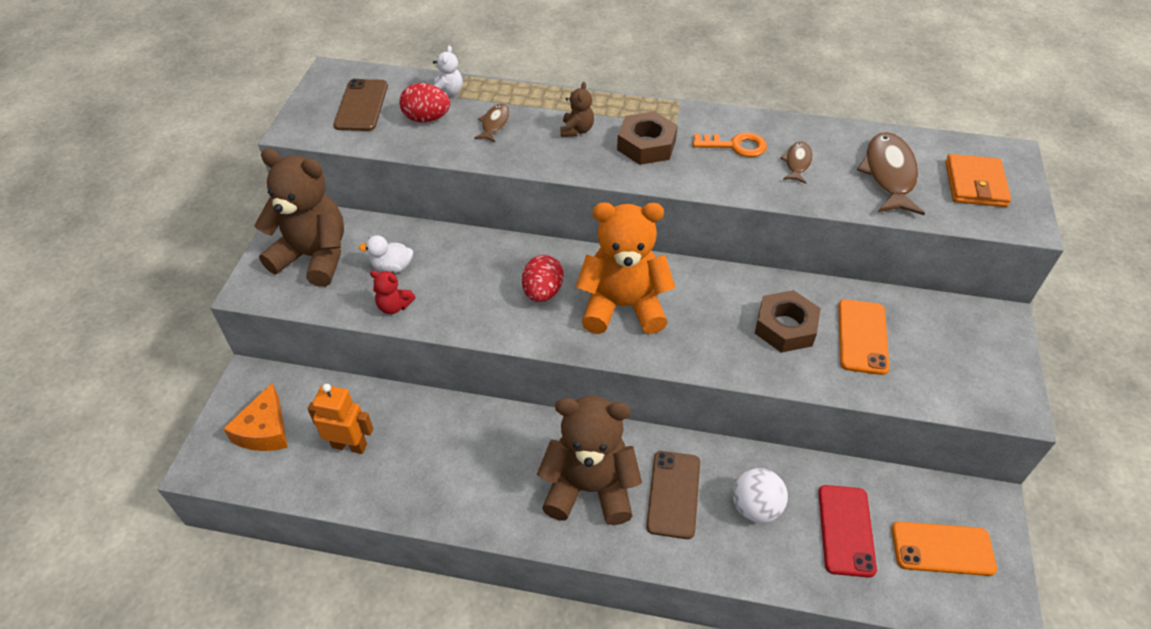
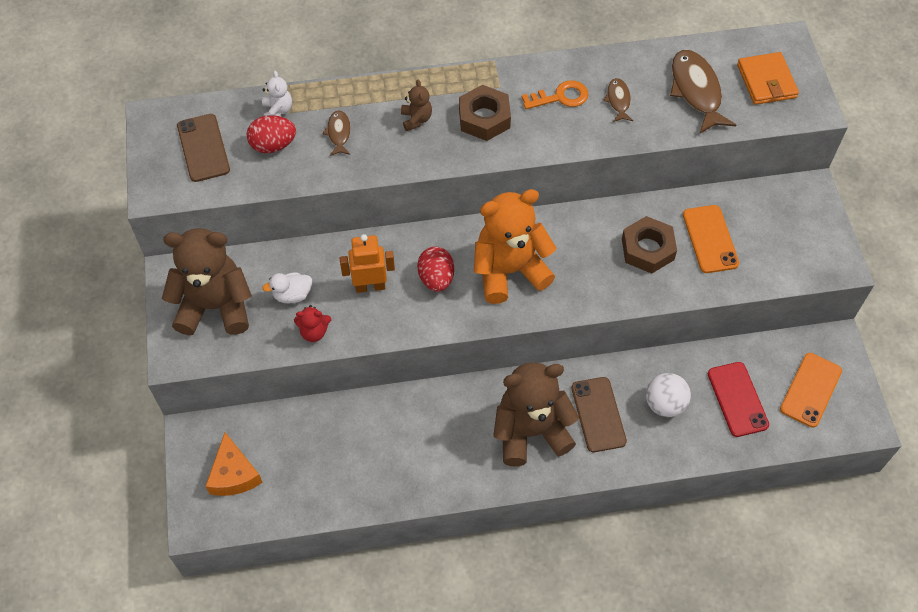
camera: 20 degrees left, 10 degrees up
orange robot [308,384,373,454] -> orange robot moved to [340,234,395,293]
orange phone [891,521,997,576] -> orange phone turned 45 degrees counterclockwise [780,353,842,427]

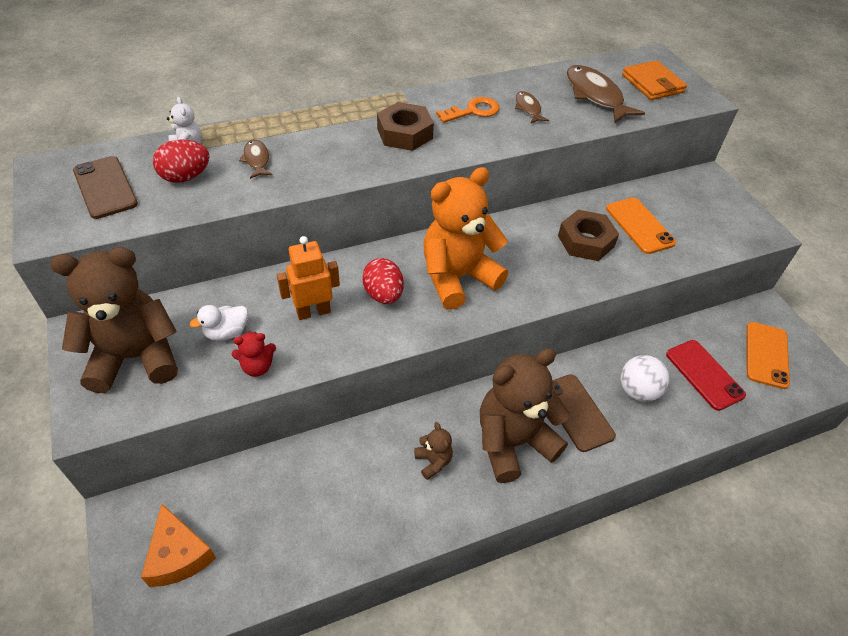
camera: 15 degrees left, 10 degrees down
brown teddy bear [401,80,432,131] -> brown teddy bear moved to [414,422,453,480]

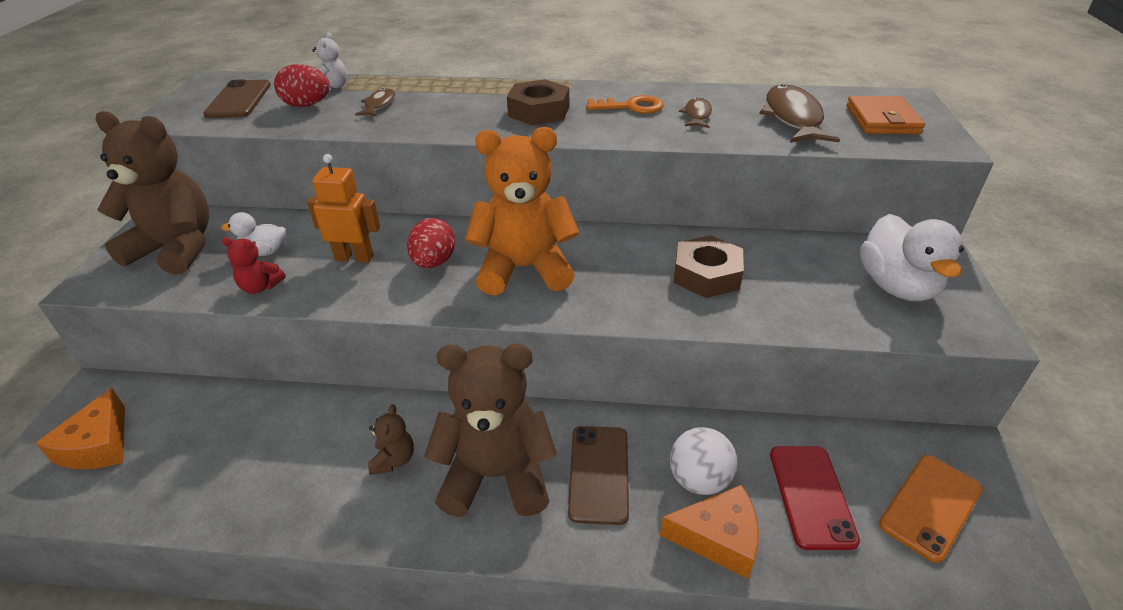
camera: 30 degrees right, 10 degrees down
orange phone [606,198,676,254] -> none
none -> orange cheese [660,485,759,579]
none -> white duck [860,214,964,301]

